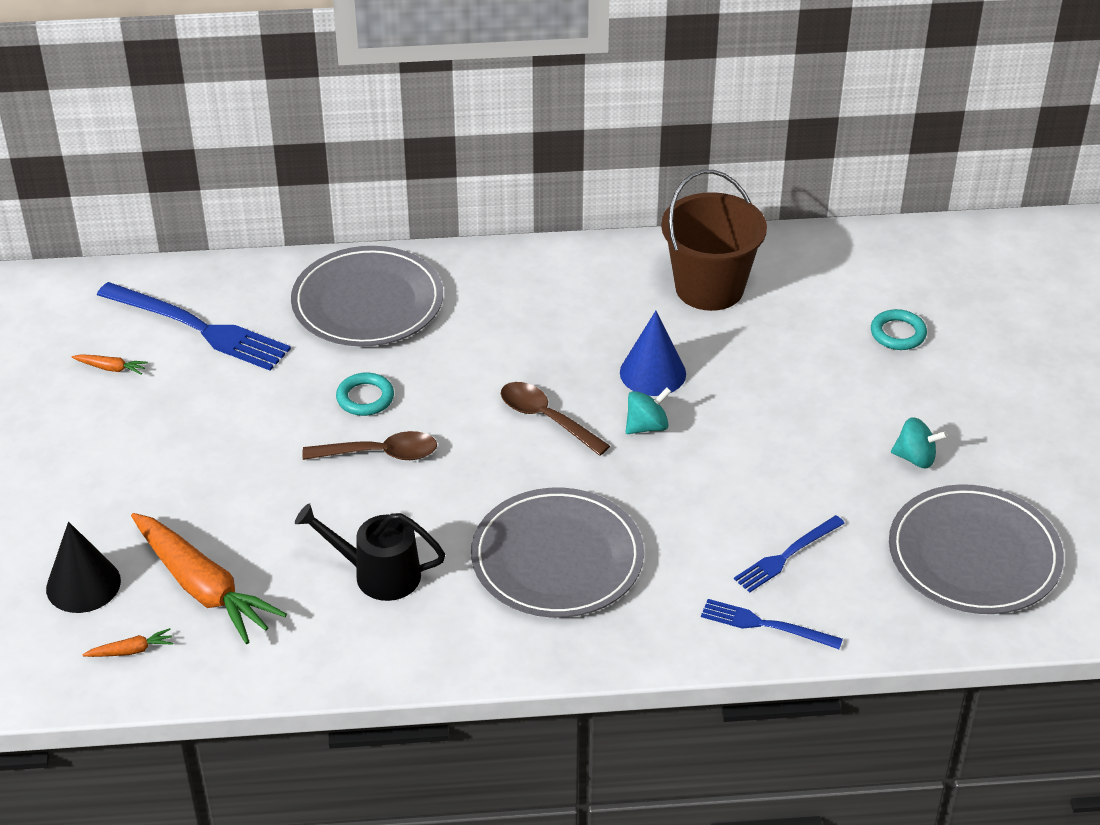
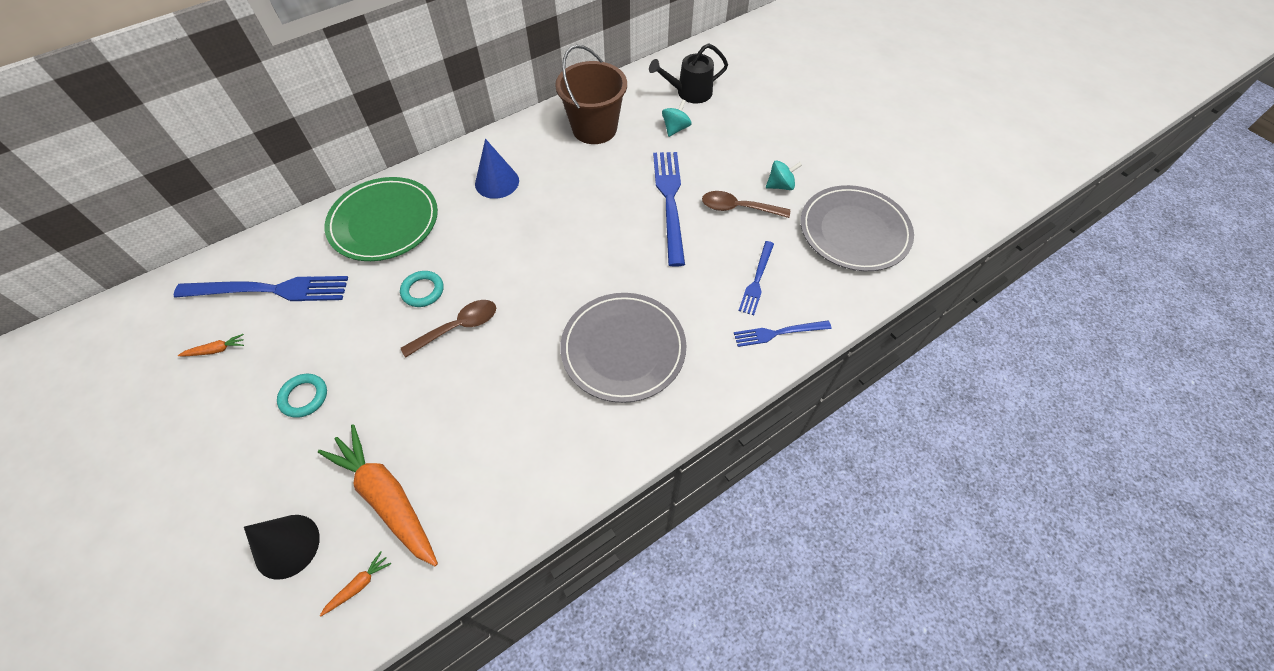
camera: 30 degrees left, 15 degrees up
orange carrot [131,513,287,644] -> orange carrot turned 150 degrees counterclockwise [318,424,438,566]
grey plate [291,246,443,347] -> green plate [325,177,438,261]
black watering can [295,503,445,601] -> black watering can moved to [649,43,728,103]
brown spoon [501,382,610,456] -> brown spoon moved to [702,191,790,218]
blue cone [620,311,686,396] -> blue cone moved to [475,139,519,199]
turquoise spinning top [626,387,672,434] -> turquoise spinning top moved to [662,99,691,137]
turquoise ring [871,309,927,350] -> turquoise ring moved to [277,374,327,418]
none -> blue fork [653,152,685,267]

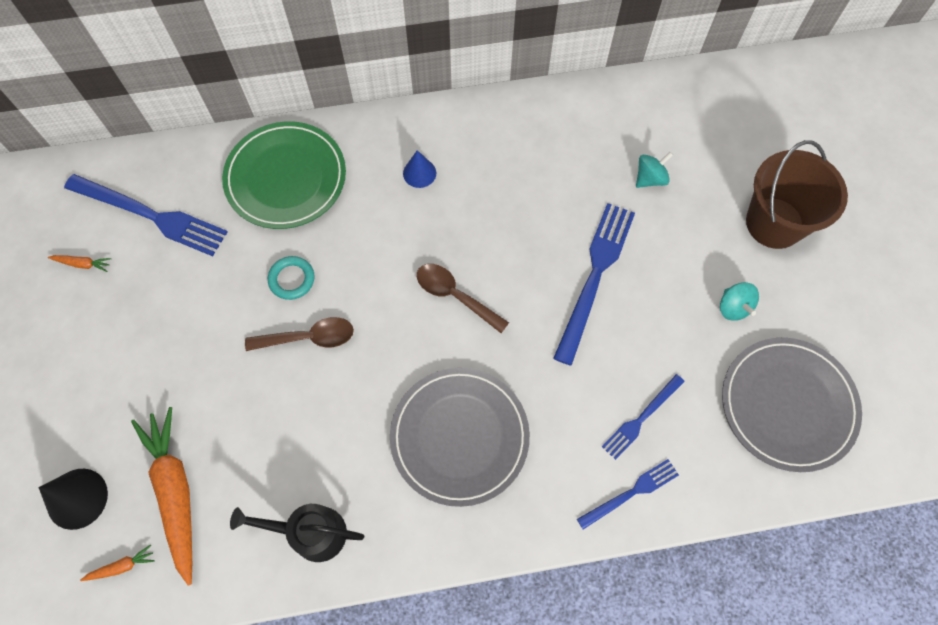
camera: 25 degrees right, 10 degrees up
turquoise ring [277,374,327,418] -> none
blue cone [475,139,519,199] -> blue cone [403,150,436,188], size x0.65
brown bucket [555,45,627,144] -> brown bucket moved to [746,140,848,249]
black watering can [649,43,728,103] -> black watering can moved to [230,504,364,562]
brown spoon [702,191,790,218] -> brown spoon moved to [417,264,509,333]
blue fork [734,321,832,347] -> blue fork turned 135 degrees clockwise [577,459,679,530]
turquoise spinning top [766,160,802,190] -> turquoise spinning top turned 60 degrees clockwise [720,282,759,321]

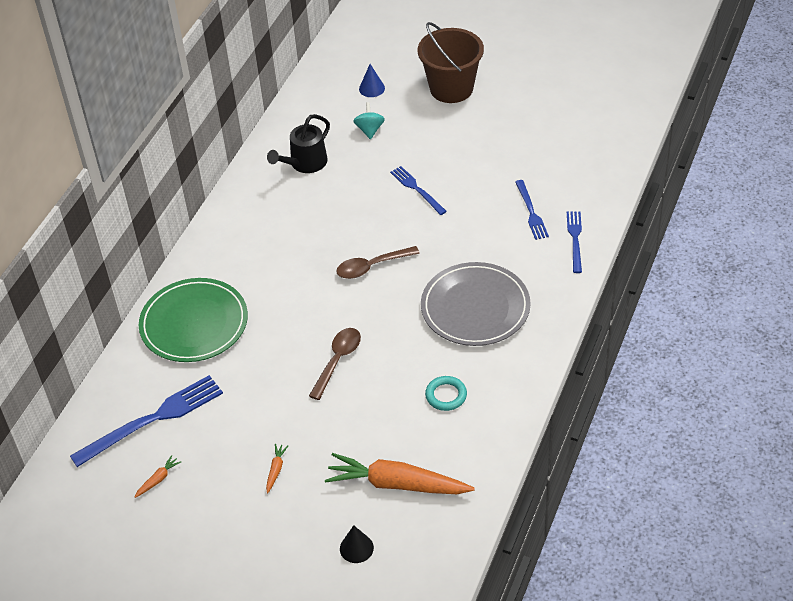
camera: 55 degrees left, 20 degrees down
black cone [38,469,108,530] -> black cone [340,525,374,563], size x0.65
orange carrot [80,545,155,581] -> orange carrot moved to [266,444,288,493]
black watering can [230,504,364,562] -> black watering can moved to [267,114,330,173]
turquoise ring [268,256,314,300] -> turquoise ring moved to [425,376,467,411]
blue cone [403,150,436,188] -> blue cone moved to [359,64,385,97]
blue fork [553,203,635,366] -> blue fork [390,166,447,215], size x0.57
turquoise spinning top [720,282,759,321] -> none
grey plate [722,337,862,472] -> none

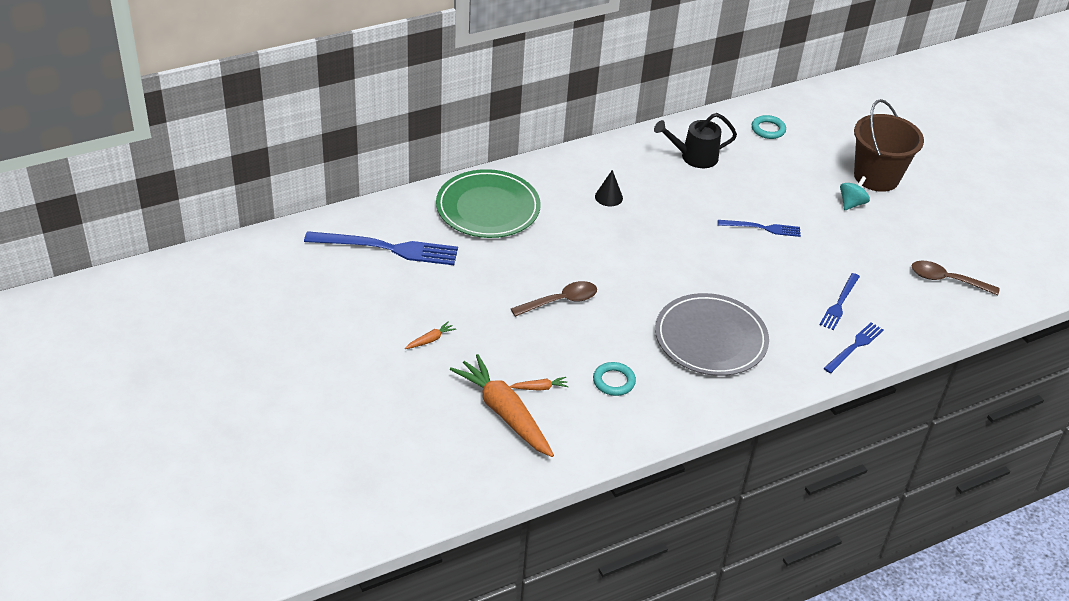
camera: 35 degrees right, 5 degrees down
orange carrot [135,455,181,498] -> orange carrot moved to [509,377,569,391]
brown spoon [336,246,420,279] -> brown spoon moved to [911,261,1000,295]
black cone [340,525,374,563] -> black cone moved to [595,170,623,206]
turquoise spinning top [353,102,385,140] -> turquoise spinning top moved to [840,176,870,210]
blue cone [359,64,385,97] -> none
blue fork [390,166,447,215] -> blue fork turned 90 degrees clockwise [718,220,801,237]
none -> turquoise ring [752,115,786,139]

